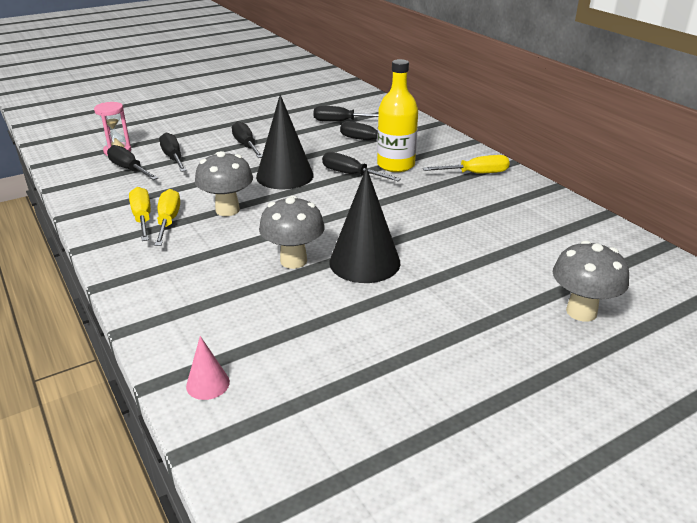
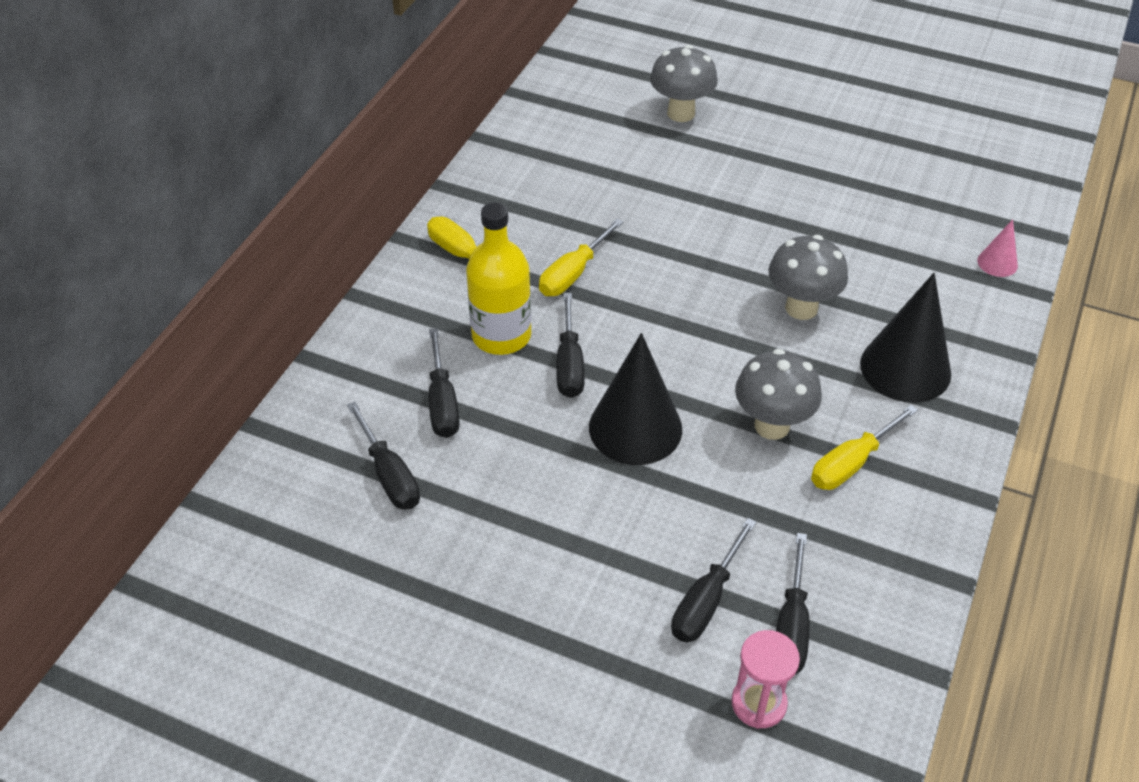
camera: 125 degrees left, 15 degrees up
yellow screwdriver [129,187,151,241] -> yellow screwdriver moved to [539,218,624,296]
black screwdriver [232,121,262,158] -> none
black cone [329,168,400,283] -> black cone moved to [860,273,951,403]

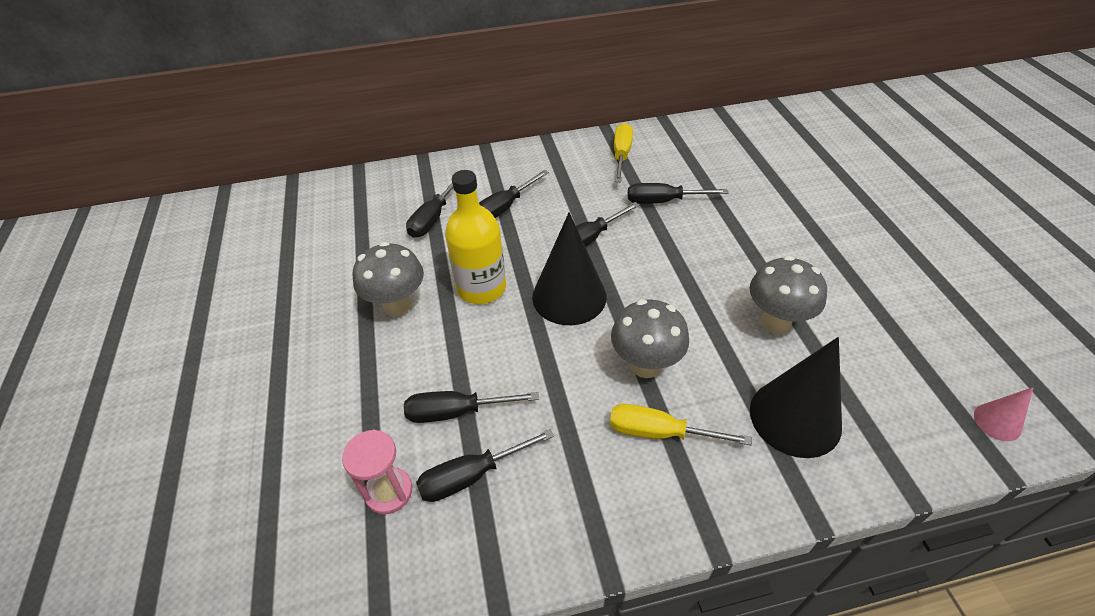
camera: 55 degrees right, 0 degrees up
yellow bottle [466,203,531,355] -> yellow bottle moved to [445,170,506,304]
yellow screwdriver [539,218,624,296] -> black screwdriver [628,183,728,204]
grey mushroom [650,45,718,122] -> grey mushroom moved to [352,242,424,316]

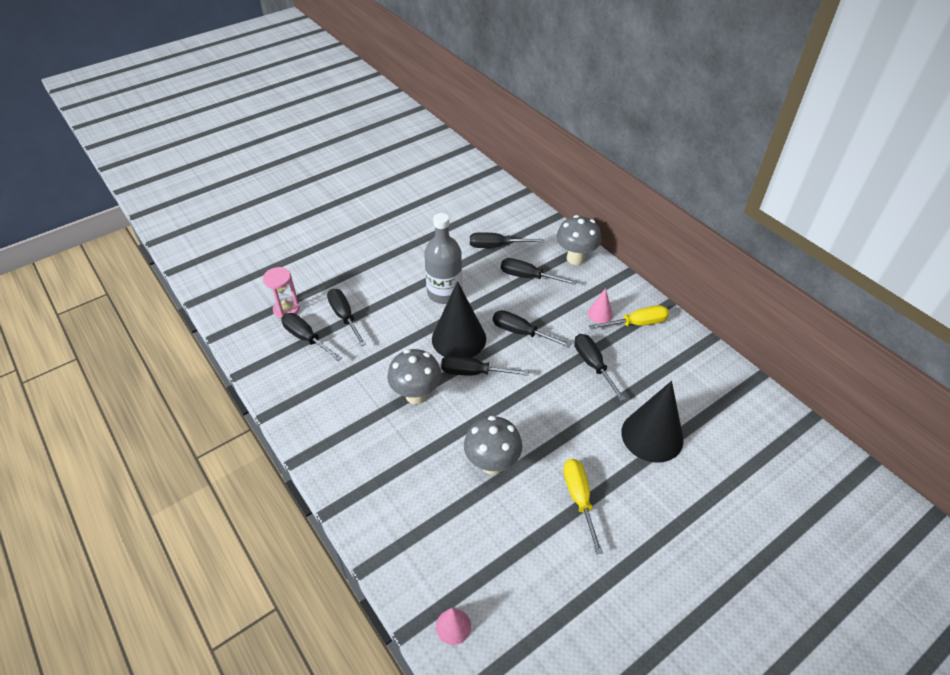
camera: 65 degrees right, 0 degrees up
grey mushroom [352,242,424,316] -> grey mushroom moved to [556,215,602,265]
yellow bottle [445,170,506,304] -> grey bottle [424,213,462,304]
yellow screwdriver [610,404,752,445] -> yellow screwdriver moved to [563,459,603,555]
black cone [750,337,842,458] -> black cone moved to [621,381,683,463]
none -> black screwdriver [441,355,529,376]
none -> pink cone [588,288,613,323]

